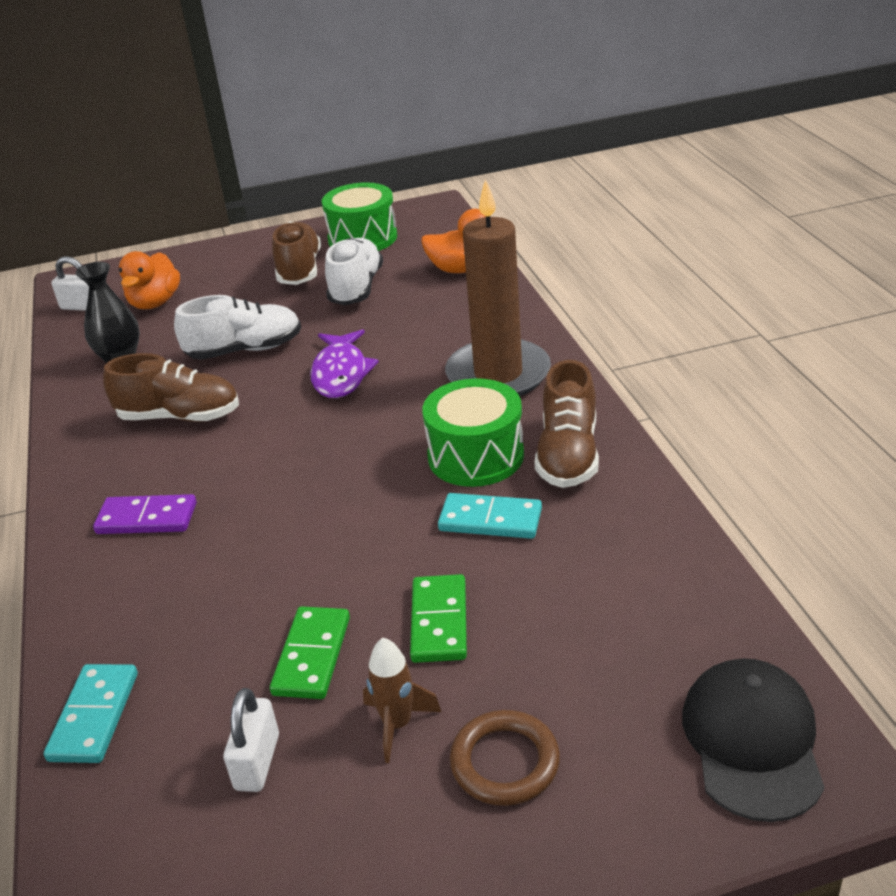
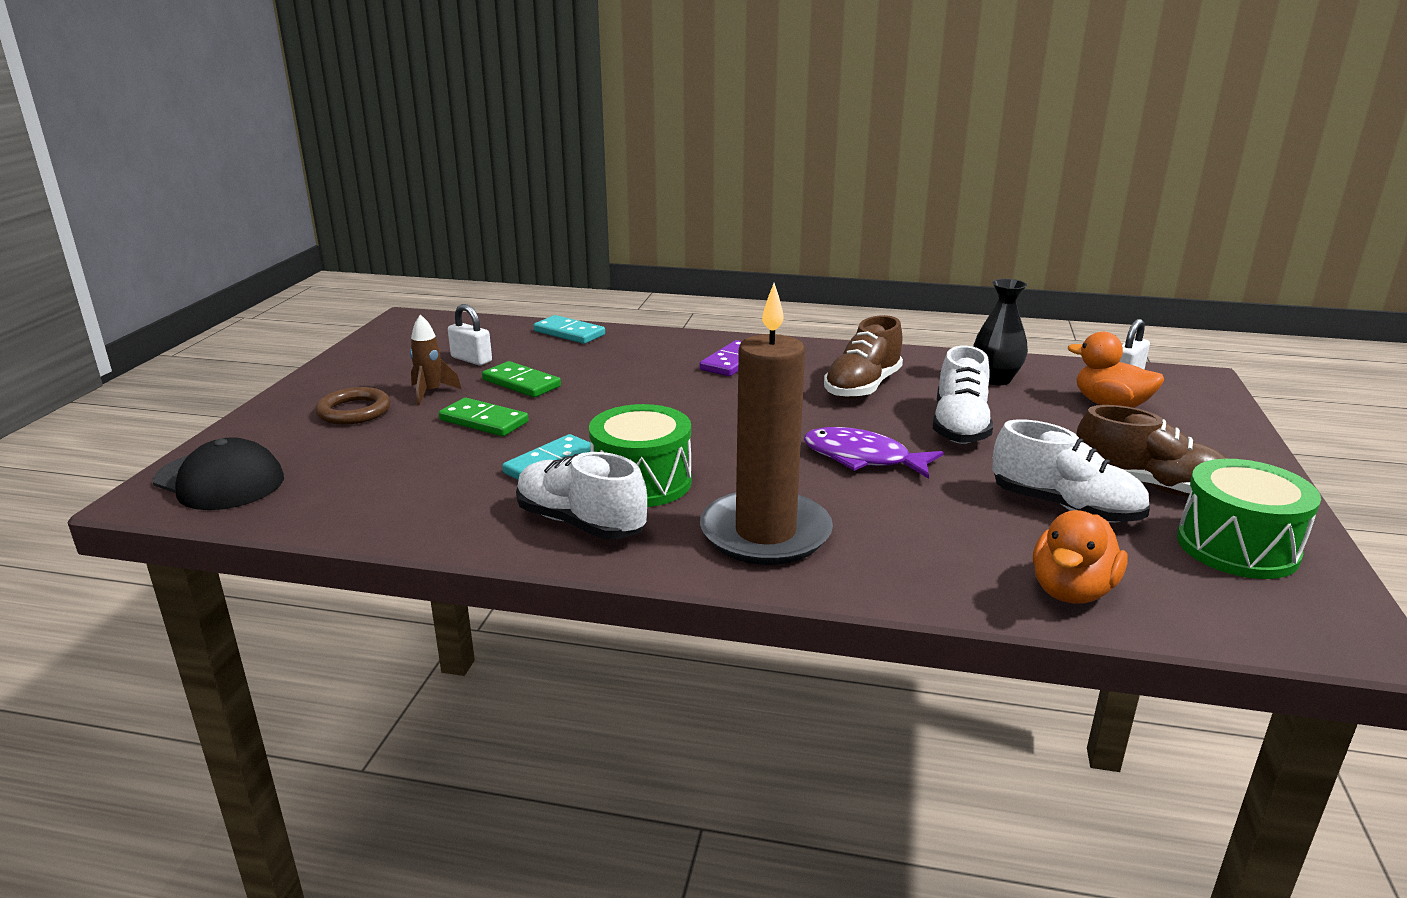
camera: 115 degrees right, 10 degrees down
brown shoe [535,360,599,488] -> white shoe [516,452,647,539]

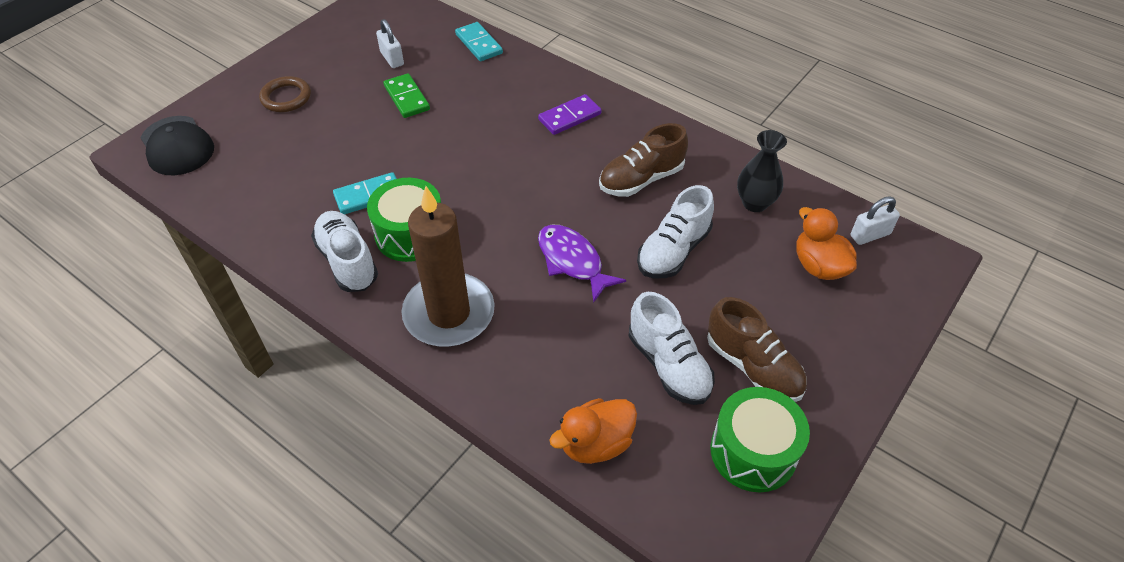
camera: 25 degrees right, 25 degrees up
brown rocket [410,314,461,405] -> none
green domino [439,398,529,436] -> none

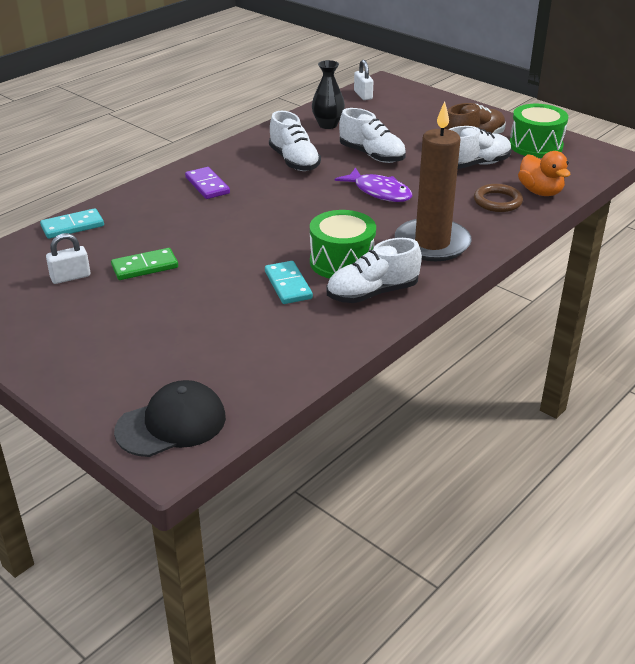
camera: 85 degrees left, 15 degrees down
brown ring [259,76,311,112] -> brown ring moved to [474,184,523,212]
purple fish [538,225,626,302] -> purple fish turned 105 degrees counterclockwise [335,167,413,202]
brown shoe [599,123,688,197] -> white shoe [269,111,321,171]
orange duck [796,207,857,280] -> none

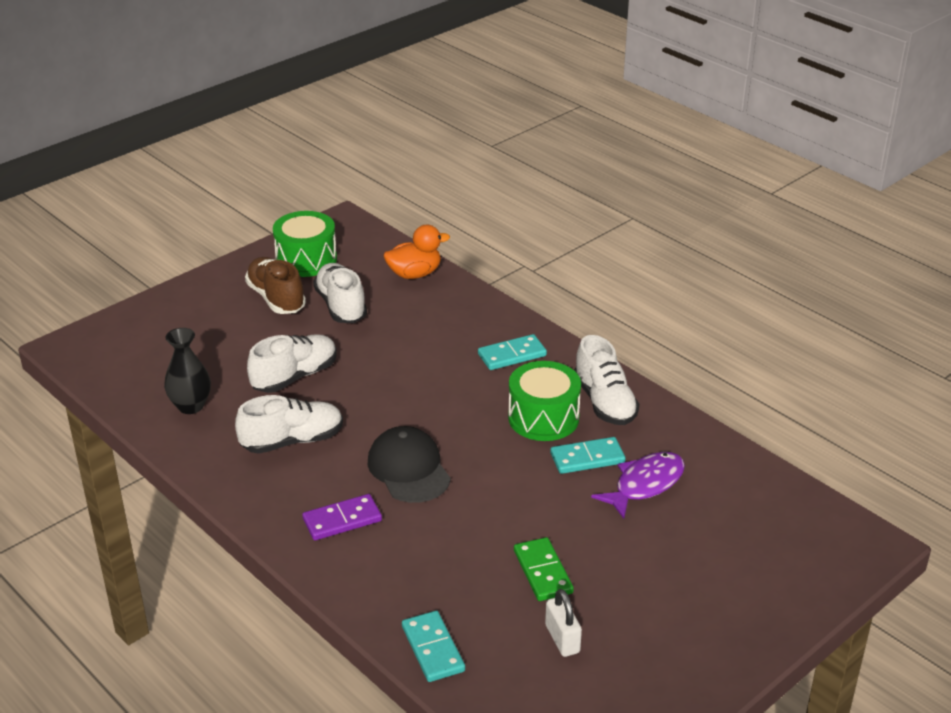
camera: 85 degrees left, 0 degrees up
black cap [114,380,226,457] -> black cap moved to [368,426,451,503]
purple fish [335,167,413,202] -> purple fish moved to [591,452,685,519]
white padlock [354,60,373,100] -> none
brown candle [395,101,472,261] -> turquoise domino [478,334,547,370]
brown ring [474,184,523,212] -> none

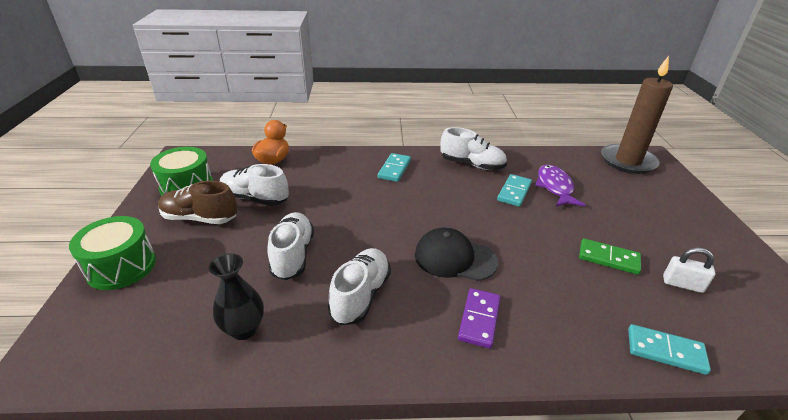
camera: 50 degrees left, 0 degrees up
green drum [508,361,581,441] -> green drum moved to [69,216,156,290]
none -> brown candle [601,56,673,174]

